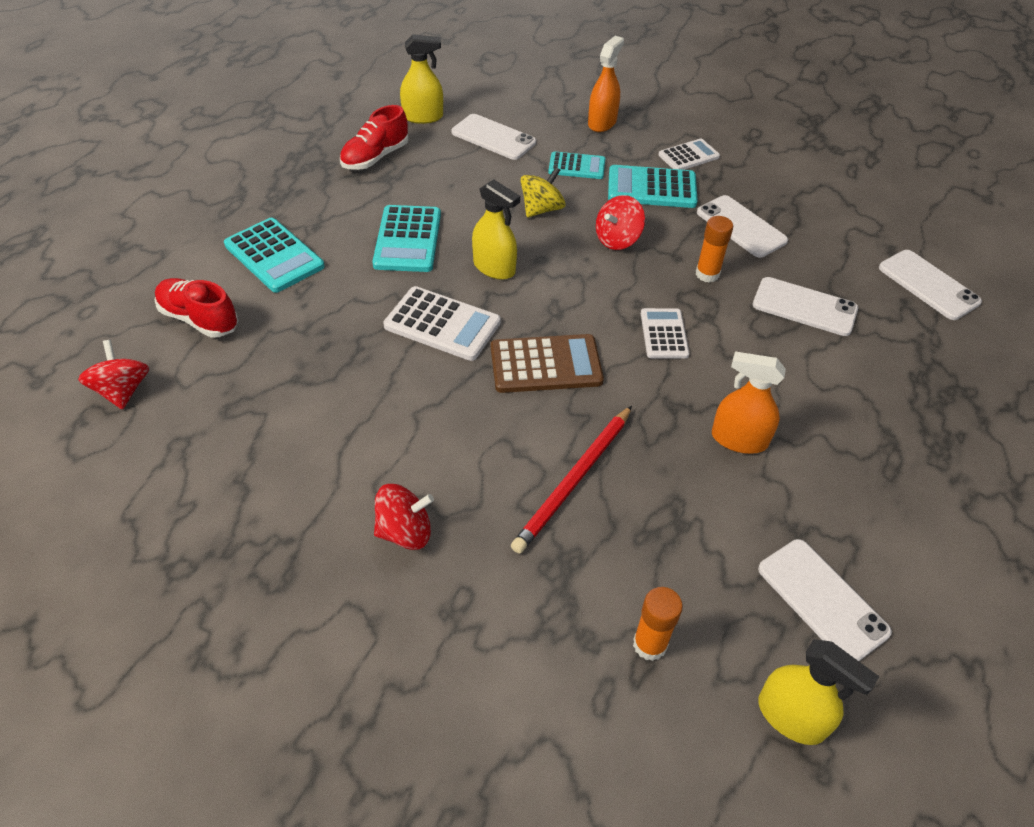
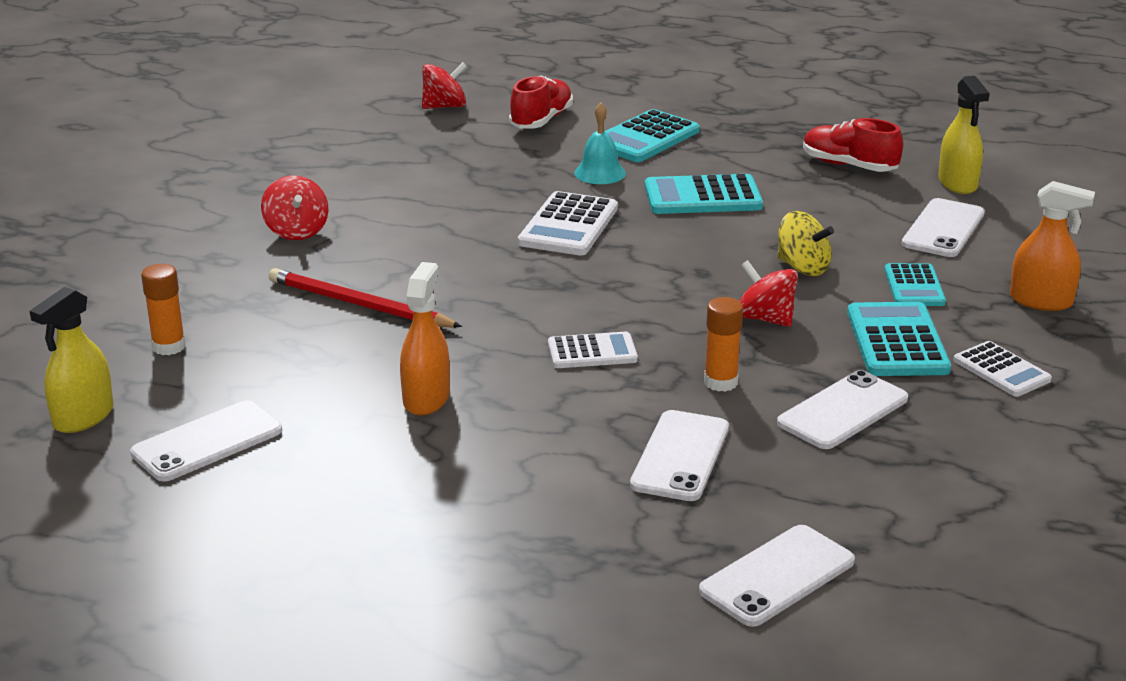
camera: 85 degrees right, 20 degrees down
yellow spray bottle [472,180,520,280] -> none
brown calculator [491,334,604,393] -> none
none -> turquoise bell [574,103,626,184]

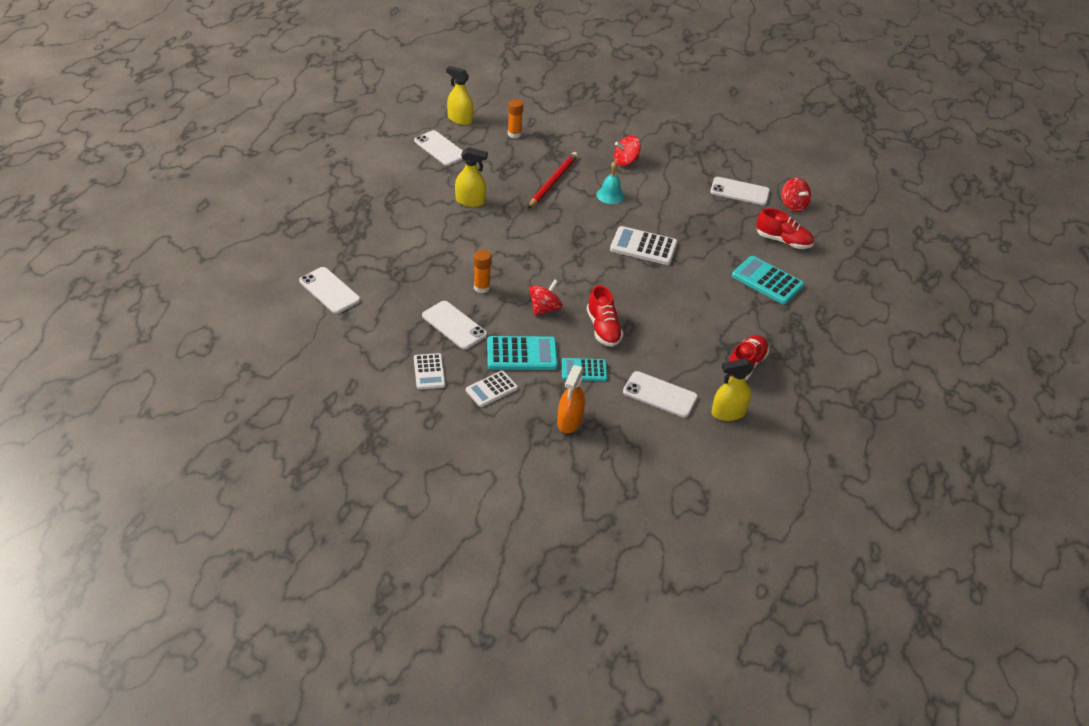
camera: 85 degrees right, 15 degrees up
orange spray bottle [400,262,450,415] -> yellow spray bottle [455,147,488,207]
white calculator [548,332,638,368] -> white calculator moved to [414,353,446,390]
turquoise bell [574,103,626,184] -> turquoise bell moved to [596,161,624,204]
white phone [630,410,729,501] -> white phone moved to [710,177,770,205]
turquoise calculator [645,174,763,214] -> none
yellow spinning top [777,211,834,276] -> red shoe [587,285,623,347]

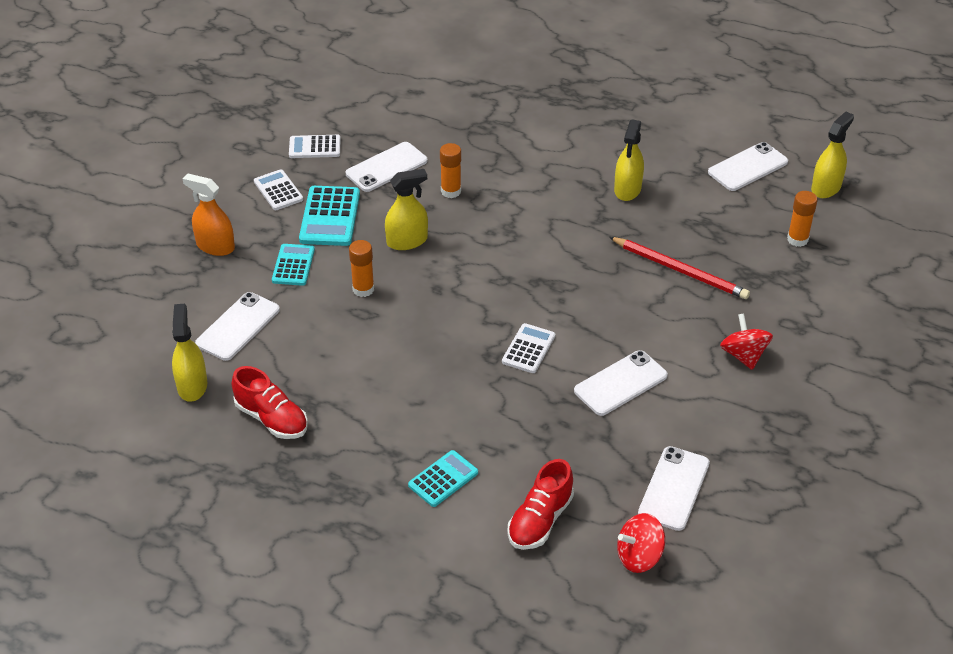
camera: 100 degrees right, 0 degrees up
white phone [299,267,360,314] -> white phone moved to [574,350,668,416]
red spinning top [529,279,563,316] -> yellow spray bottle [385,169,428,250]
red shoe [587,285,623,347] -> orange glue stick [349,240,374,297]
turquoise bell [596,161,624,204] -> none
white calculator [610,226,678,265] -> white calculator [502,323,555,373], size x0.64
turquoise calculator [732,256,804,304] -> turquoise calculator [408,450,478,507], size x0.64

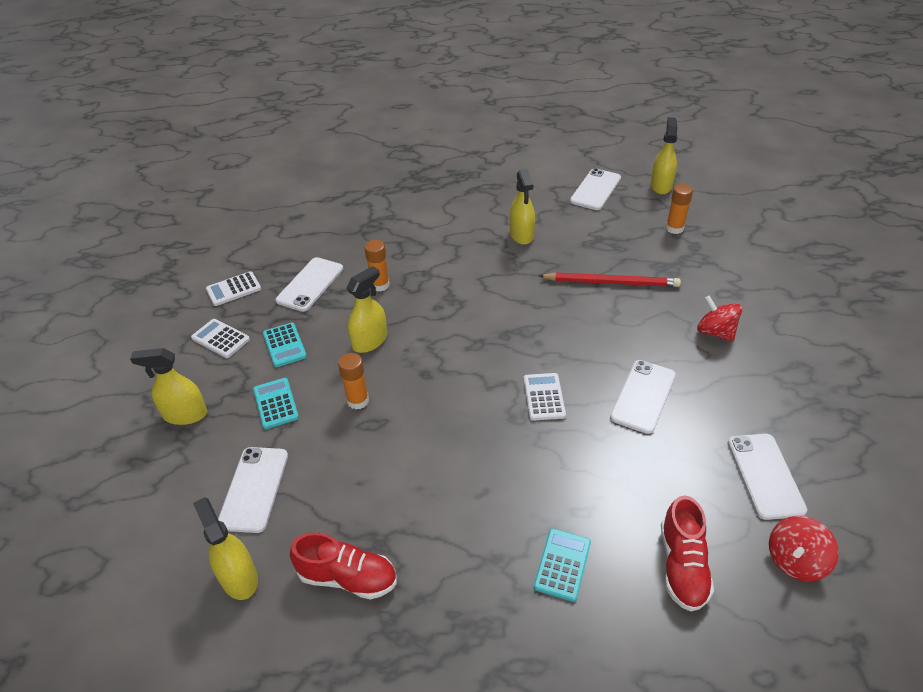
camera: 25 degrees left, 0 degrees up
orange spray bottle [183,174,235,256] -> yellow spray bottle [130,348,207,425]
turquoise calculator [299,186,360,246] -> turquoise calculator [263,323,307,367], size x0.64

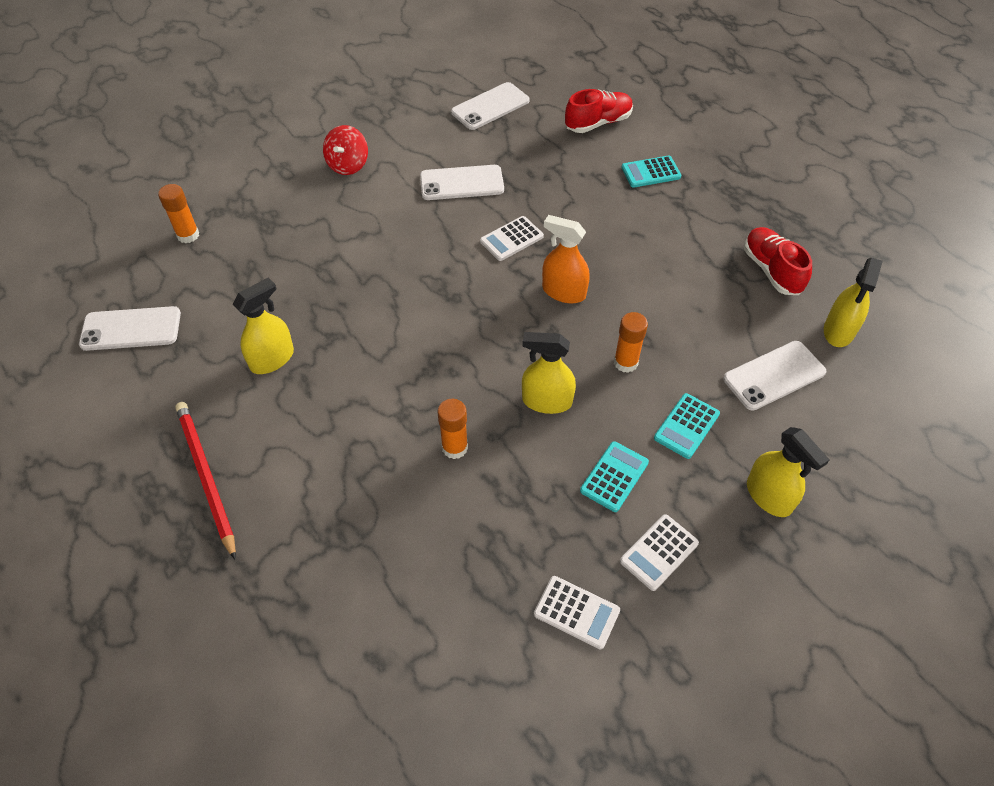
camera: 125 degrees left, 10 degrees up
white calculator [191,319,250,358] -> white calculator turned 45 degrees clockwise [620,514,699,591]
white phone [276,257,343,312] -> none
red pencil [539,273,681,287] -> red pencil moved to [175,402,236,560]
yellow spray bottle [651,117,678,194] -> none
red spinning top [769,516,839,582] -> none
none -> orange spray bottle [542,215,590,304]

